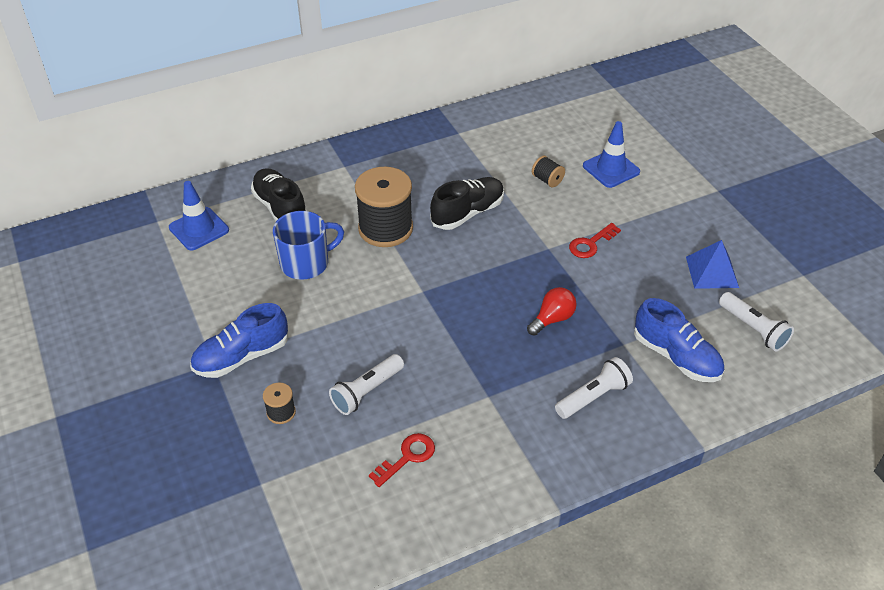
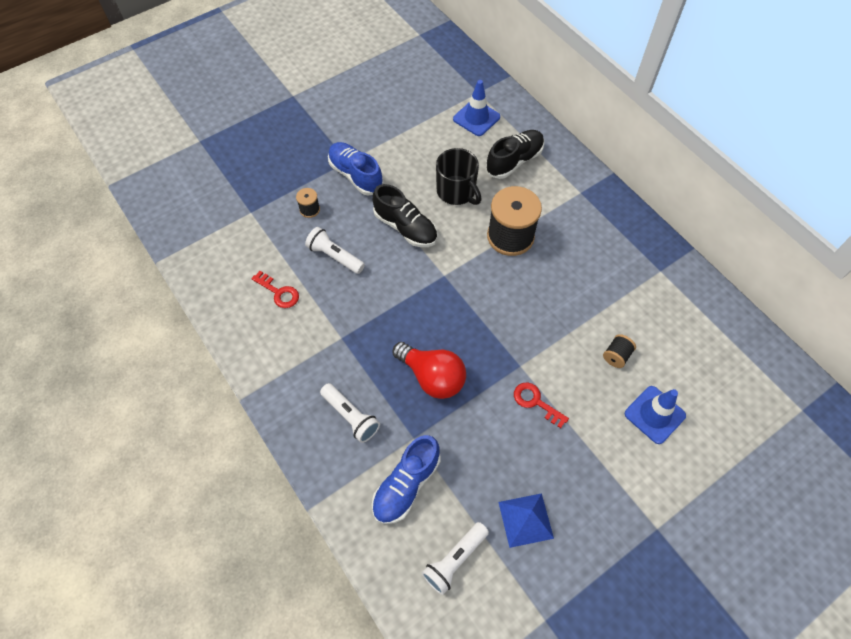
camera: 80 degrees right, 15 degrees up
blue mug [273,211,344,280] -> black mug [436,148,482,205]
black shoe [430,177,504,230] -> black shoe moved to [373,184,437,247]
red light bulb [527,287,577,336] -> red light bulb [392,342,466,399], size x1.60

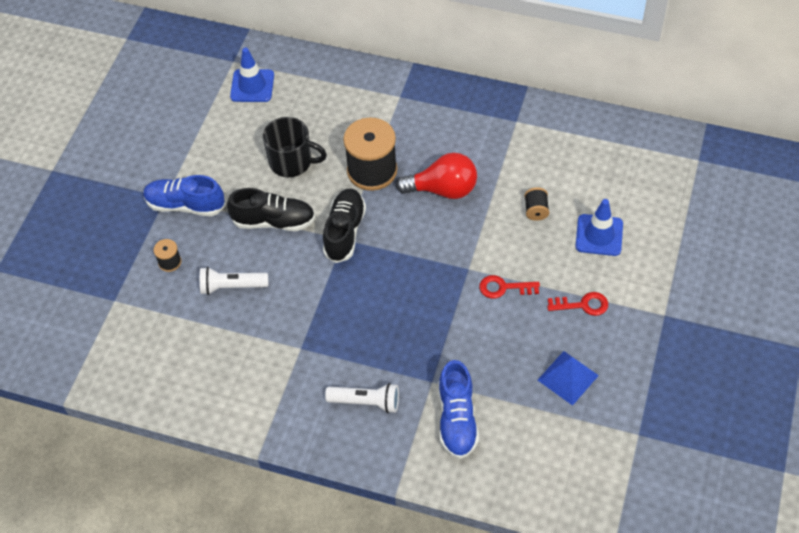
camera: 35 degrees left, 5 degrees down
red key [251,271,299,308] -> red key moved to [547,292,608,316]
red light bulb [392,342,466,399] -> red light bulb moved to [396,153,477,199]
white flashlight [422,522,489,595] -> none
black shoe [486,130,544,179] -> black shoe moved to [323,188,366,263]

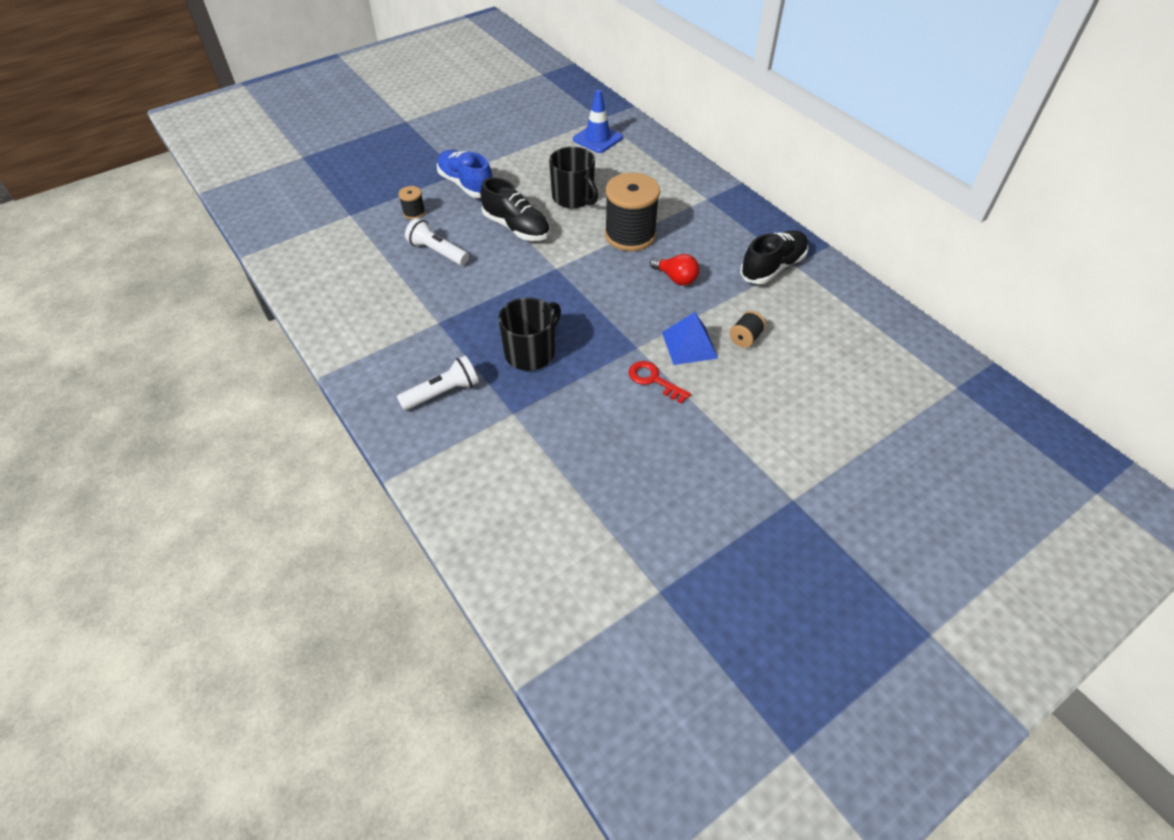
camera: 35 degrees right, 5 degrees down
black shoe [323,188,366,263] -> black shoe moved to [740,230,809,284]
white flashlight [325,383,399,413] -> white flashlight turned 75 degrees counterclockwise [397,356,479,410]
red light bulb [396,153,477,199] -> red light bulb [650,254,699,286], size x0.63
blue shoe [439,360,479,459] -> none
blue pyramid [538,351,599,406] -> blue pyramid moved to [662,312,718,365]
red key [547,292,608,316] -> none
blue traffic cone [575,199,623,256] -> none
none -> black mug [498,297,561,371]

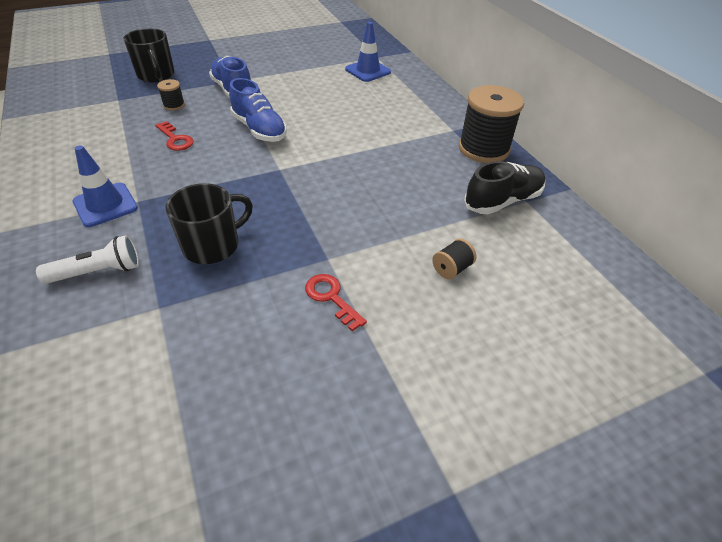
camera: 10 degrees right, 5 degrees down
white flashlight [405,218,469,265] -> red key [155,121,194,151]
black shoe [480,177,550,241] -> blue shoe [229,78,287,142]
black mug [549,147,598,208] -> black mug moved to [124,28,175,82]
black spool [605,173,660,251] -> black spool moved to [459,85,524,163]
red light bulb [650,254,699,286] -> none
blue pyramid [662,312,718,365] -> none
none -> blue traffic cone [73,145,138,227]

